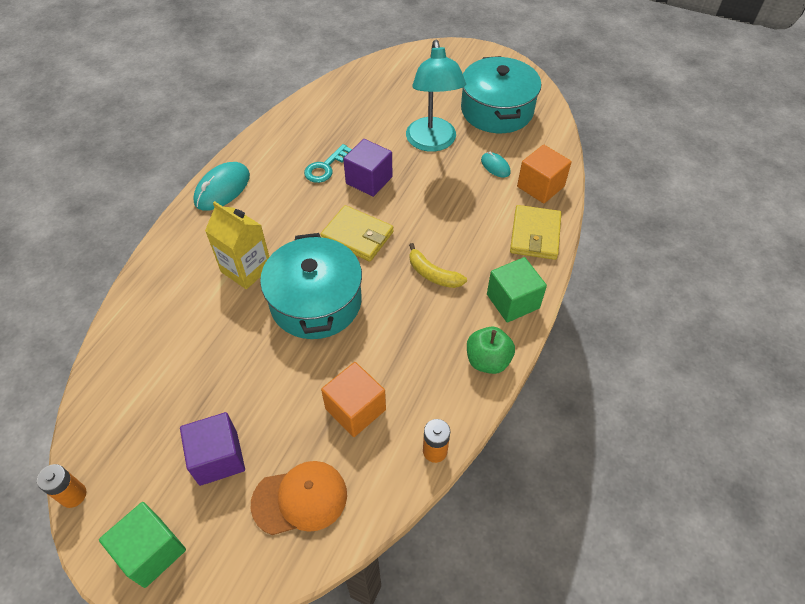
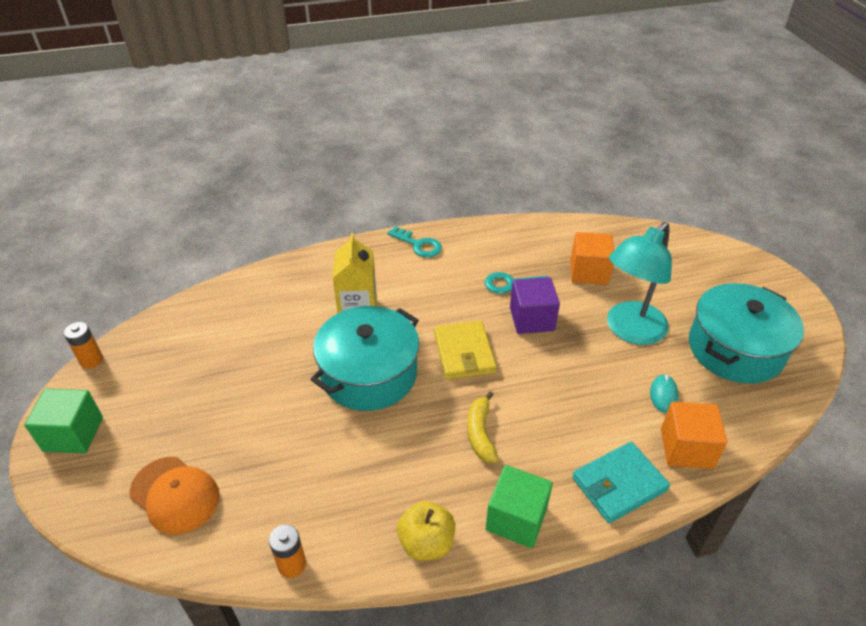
camera: 50 degrees right, 10 degrees down
purple cube [180,412,245,486] -> none
turquoise mouse [193,162,250,211] -> turquoise key [387,226,442,258]
orange cube [321,362,386,437] -> orange cube moved to [571,232,614,285]
green apple [467,327,515,374] -> yellow apple [397,501,455,561]
yellow wallet [510,205,561,260] -> turquoise wallet [572,442,670,523]

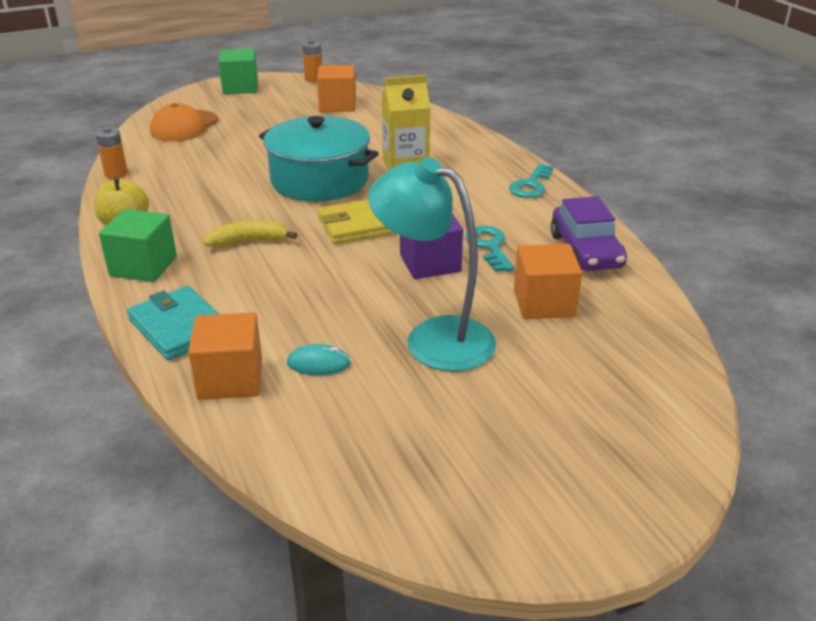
camera: 80 degrees right, 10 degrees down
turquoise pot [689,283,804,384] -> none
none -> orange cube [317,65,356,112]
none -> purple car [551,196,627,271]

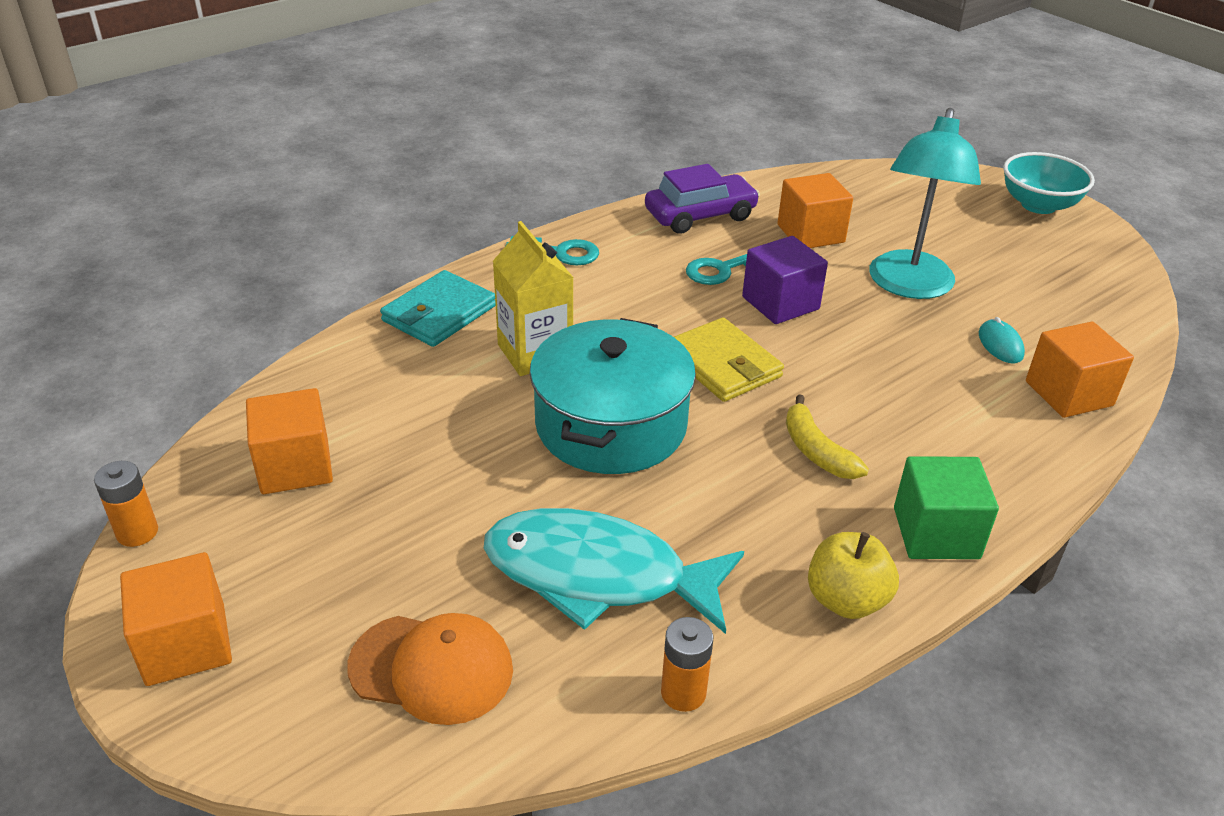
camera: 105 degrees left, 5 degrees up
turquoise wallet [127,286,219,360] -> turquoise wallet moved to [380,270,496,347]
green cube [219,49,258,94] -> orange cube [120,552,232,686]
none -> turquoise fish [484,508,744,634]
none -> turquoise bowl [1003,152,1095,214]

